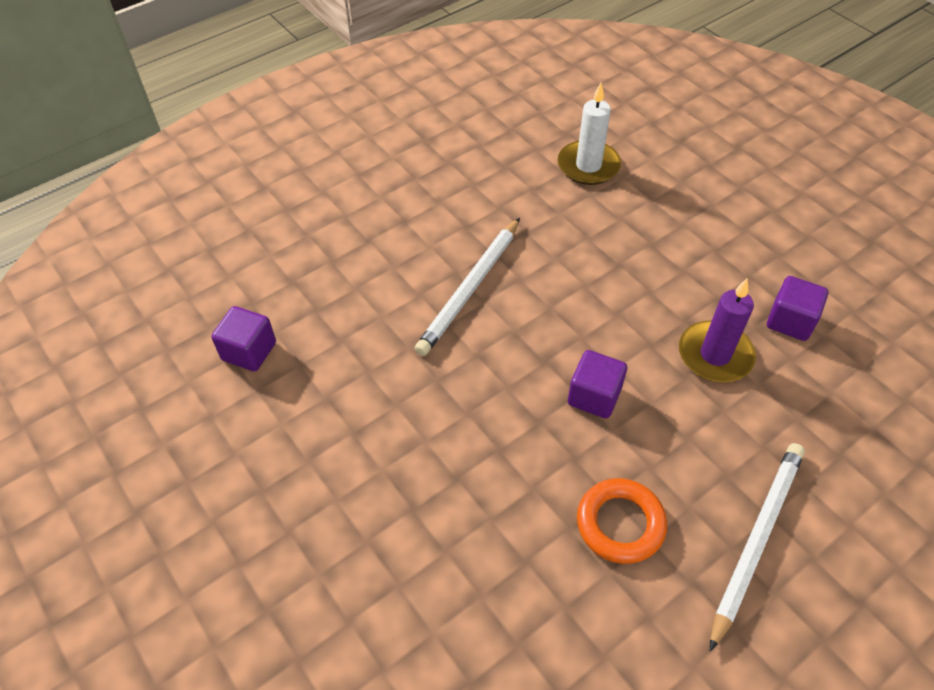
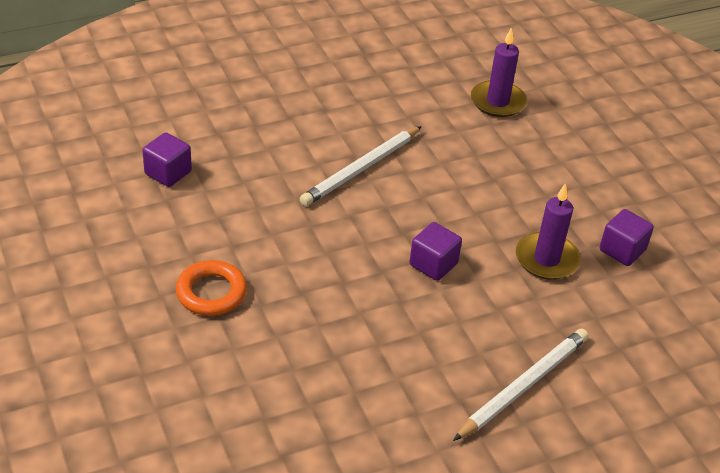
camera: 10 degrees right, 10 degrees down
white candle [558,83,621,185] -> purple candle [471,28,527,117]
orange ring [577,478,667,564] -> orange ring moved to [176,260,247,316]

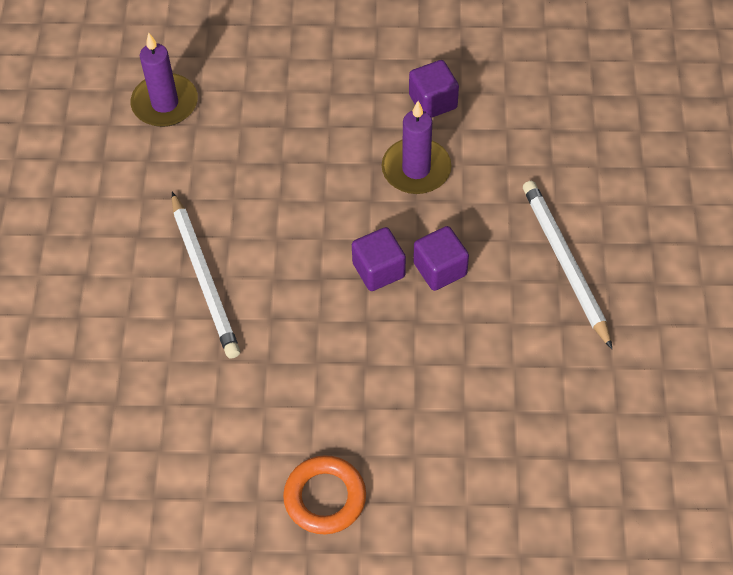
camera: 60 degrees left, 15 degrees up
purple cube [142,132,192,187] -> purple cube moved to [413,226,469,291]

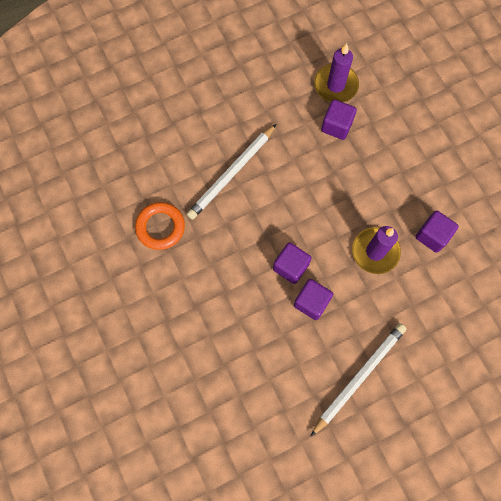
camera: 60 degrees right, 15 degrees up
orange ring [283,455,366,534] -> orange ring moved to [135,202,185,250]
none -> purple cube [321,99,357,140]

